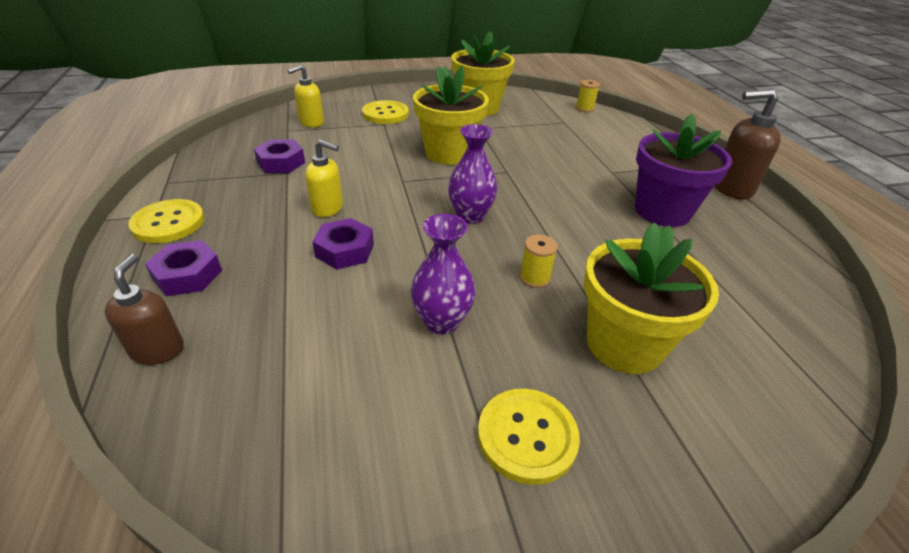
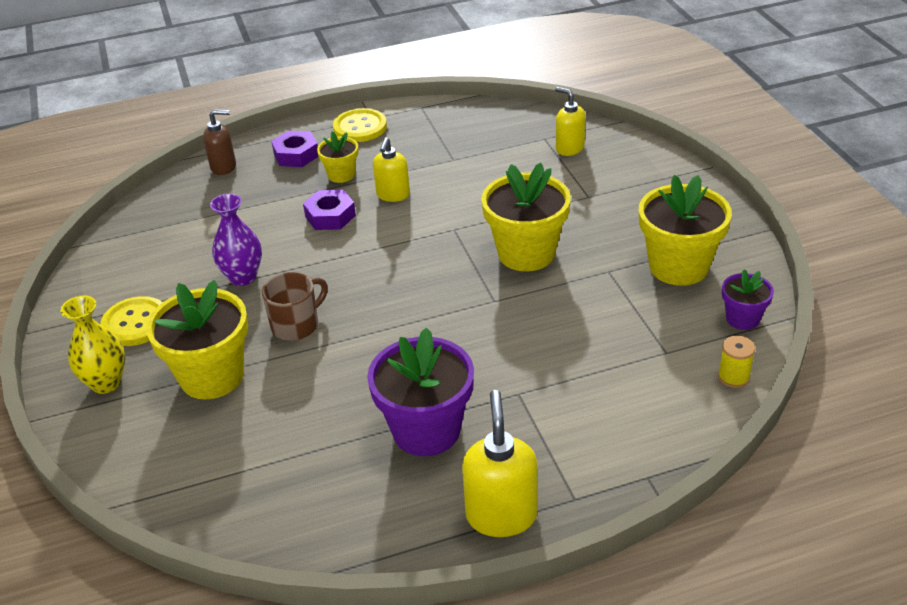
camera: 90 degrees right, 0 degrees up
purple nut [254,139,305,173] -> none
yellow button [362,100,409,124] -> none
purple vase [448,124,498,224] -> none
yellow spool [520,235,558,288] -> brown mug [262,272,328,341]
brown soap dispenser [714,89,781,200] -> yellow soap dispenser [462,390,538,537]
none -> yellow vase [60,295,125,394]
none -> yellow flower pot [317,132,358,183]
none -> purple flower pot [722,269,774,330]

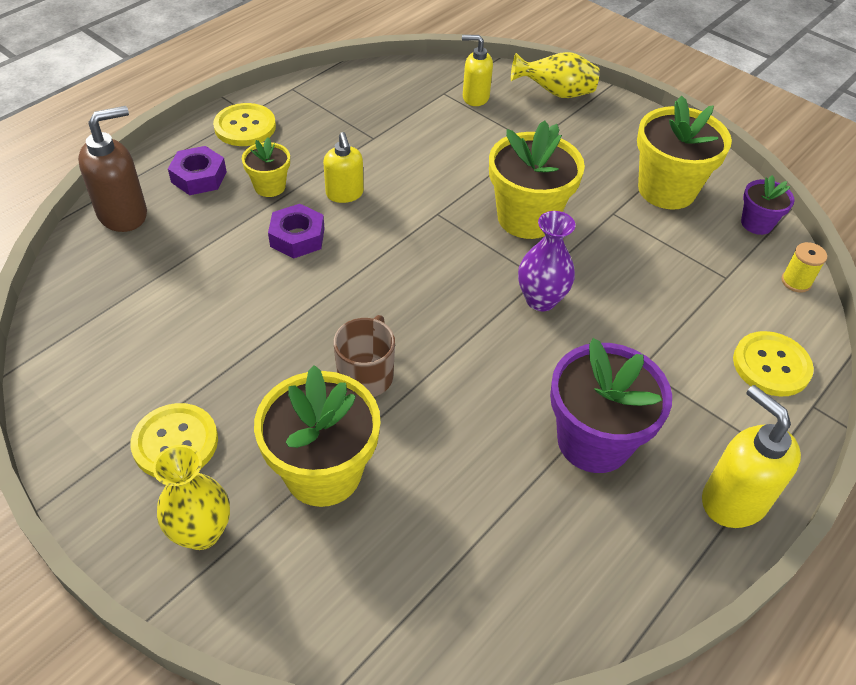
camera: 35 degrees left, 10 degrees up
brown soap dispenser [203,109,236,175] -> brown soap dispenser [78,106,147,232], size x1.51
purple vase [210,194,262,286] -> purple vase moved to [518,211,575,311]
none -> yellow vase [511,52,600,98]
none -> yellow button [733,331,814,397]

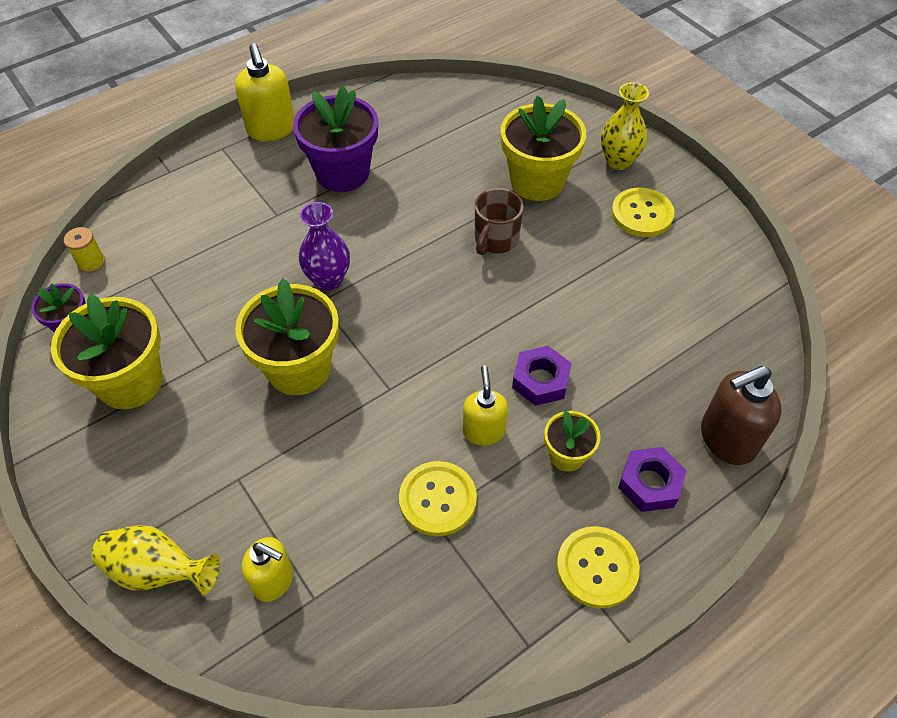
camera: 165 degrees left, 5 degrees up
yellow button [733,331,814,397] -> yellow button moved to [399,461,477,536]

